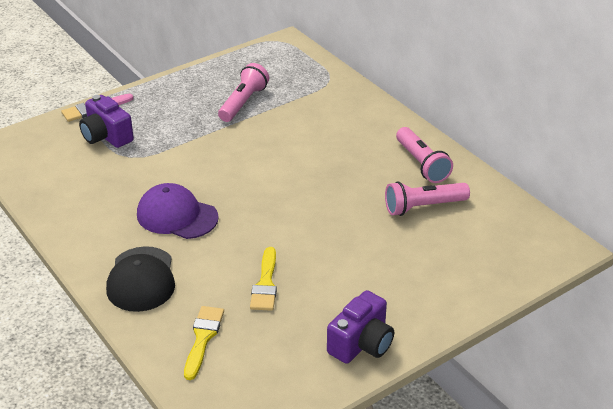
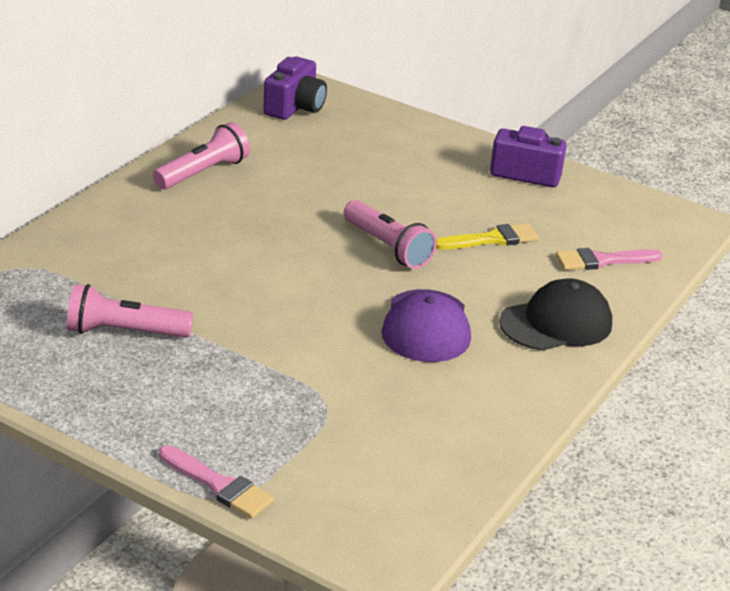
camera: 115 degrees left, 5 degrees down
purple camera [79,95,134,148] -> purple camera moved to [263,57,327,120]
yellow brush [184,306,224,380] -> pink brush [556,248,662,270]
pink flashlight [385,181,470,216] -> pink flashlight moved to [344,200,437,269]

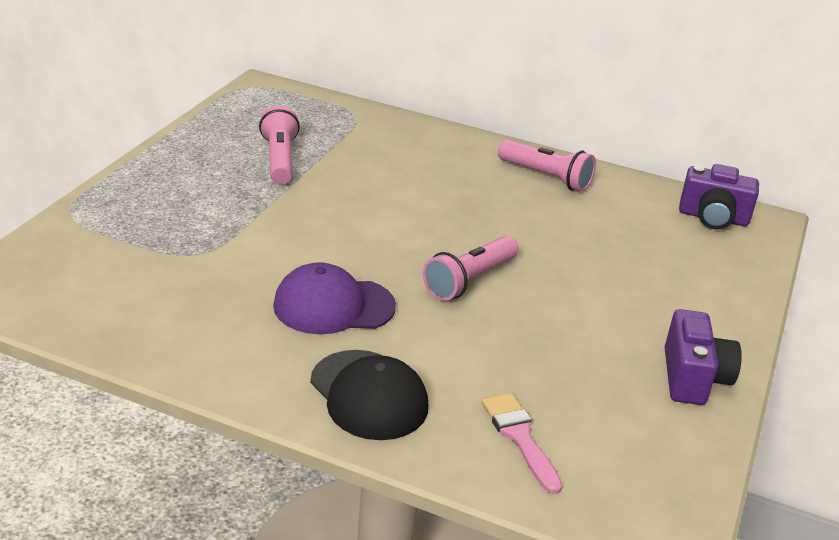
camera: 80 degrees right, 0 degrees up
pink brush [159,445,274,519] -> none
yellow brush [436,223,539,250] -> none

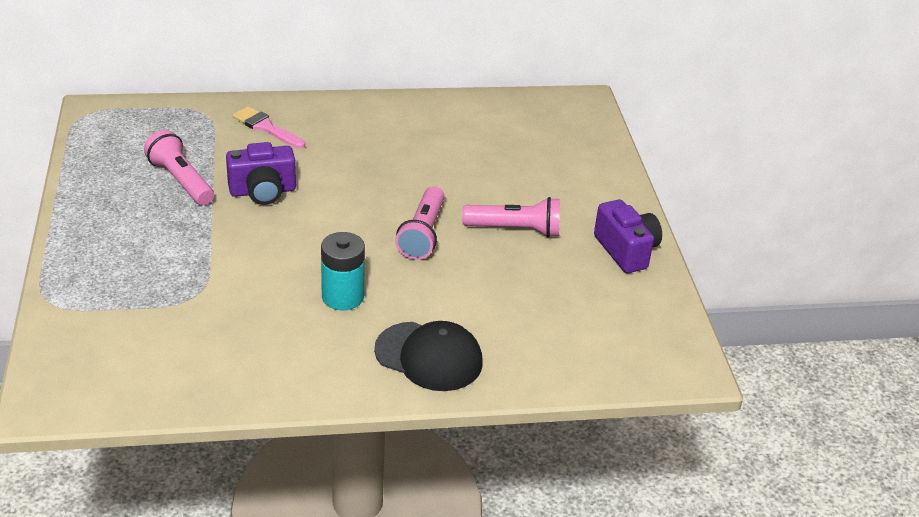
camera: 30 degrees left, 5 degrees up
purple cap [273,262,396,334] -> turquoise battery [321,232,365,310]
pink brush [482,393,563,494] -> pink brush moved to [233,106,305,149]
pink flashlight [498,140,596,192] -> pink flashlight moved to [462,197,560,237]
purple camera [679,164,759,230] -> purple camera moved to [226,142,296,205]

